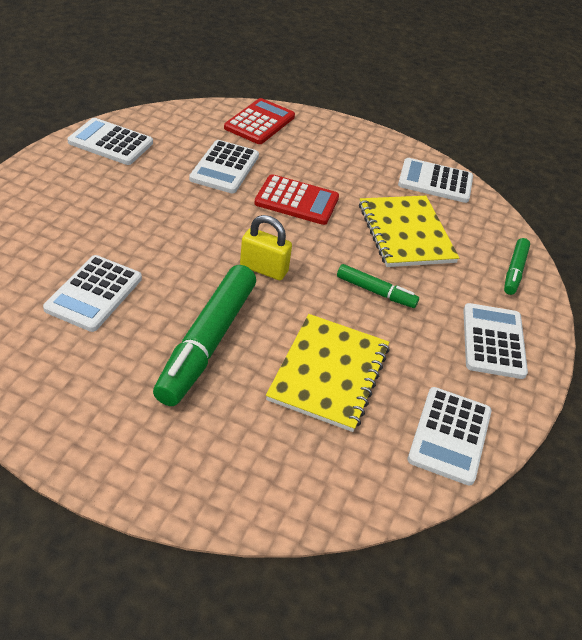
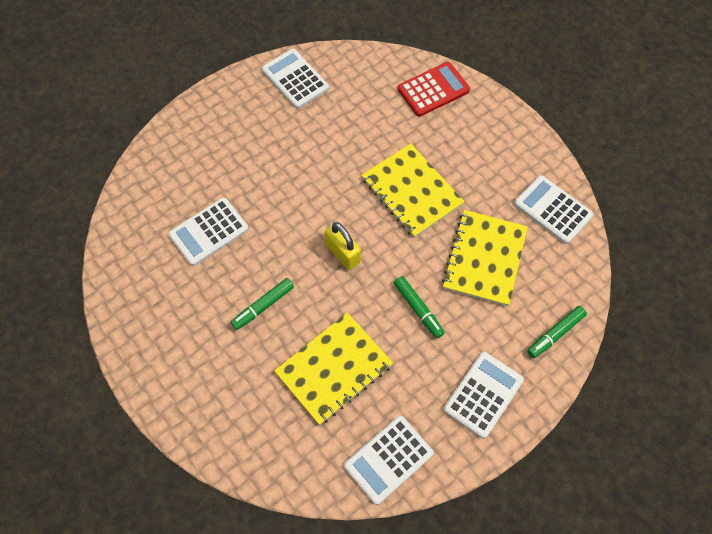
camera: 35 degrees right, 20 degrees up
green marker [153,265,256,406] -> green marker [231,278,294,330], size x0.51
white calculator [189,140,259,193] -> none
red calculator [254,174,339,225] -> yellow notebook [361,143,465,238]

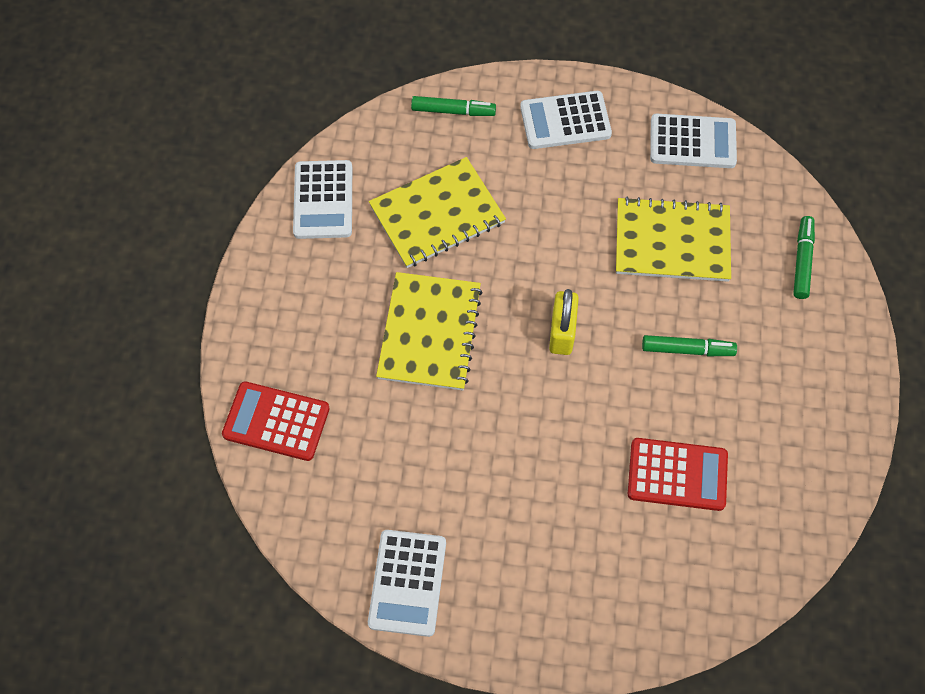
camera: 135 degrees left, 0 degrees up
white calculator [168,198,249,266] -> red calculator [628,438,728,511]
green marker [394,276,445,338] -> green marker moved to [793,216,815,299]

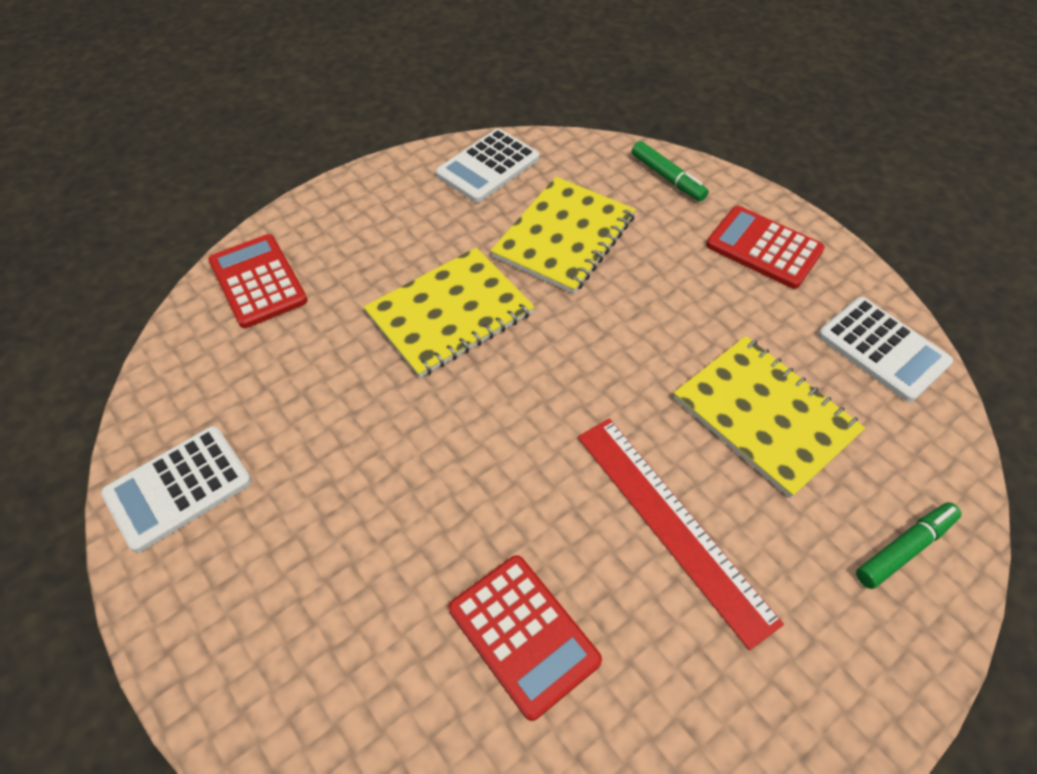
camera: 45 degrees right, 10 degrees down
yellow notebook [369,157,506,268] -> yellow notebook turned 75 degrees counterclockwise [491,177,636,294]
white calculator [520,91,612,149] -> red calculator [706,206,825,289]
yellow padlock [549,289,579,355] -> none
green marker [642,335,737,356] -> red ruler [578,418,784,650]

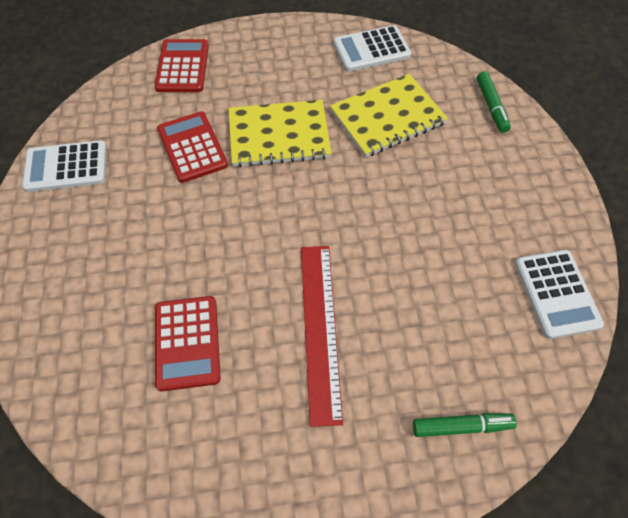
camera: 30 degrees right, 5 degrees up
yellow notebook [674,336,865,498] -> none
red calculator [706,206,825,289] -> red calculator moved to [157,112,228,183]

